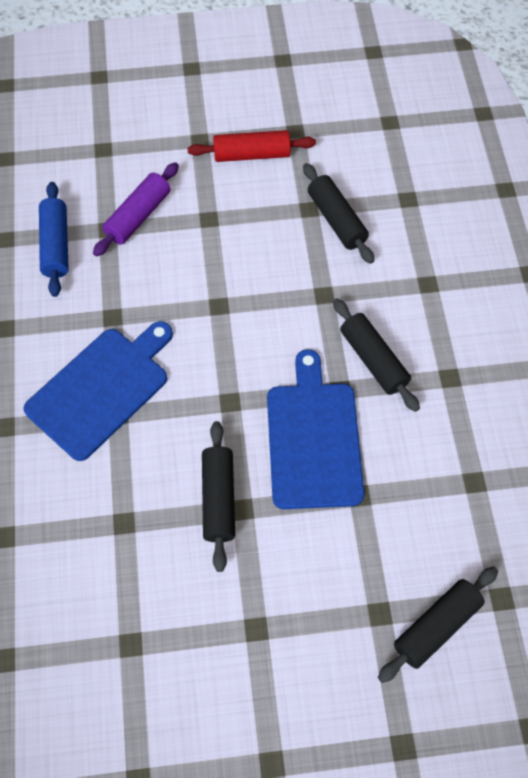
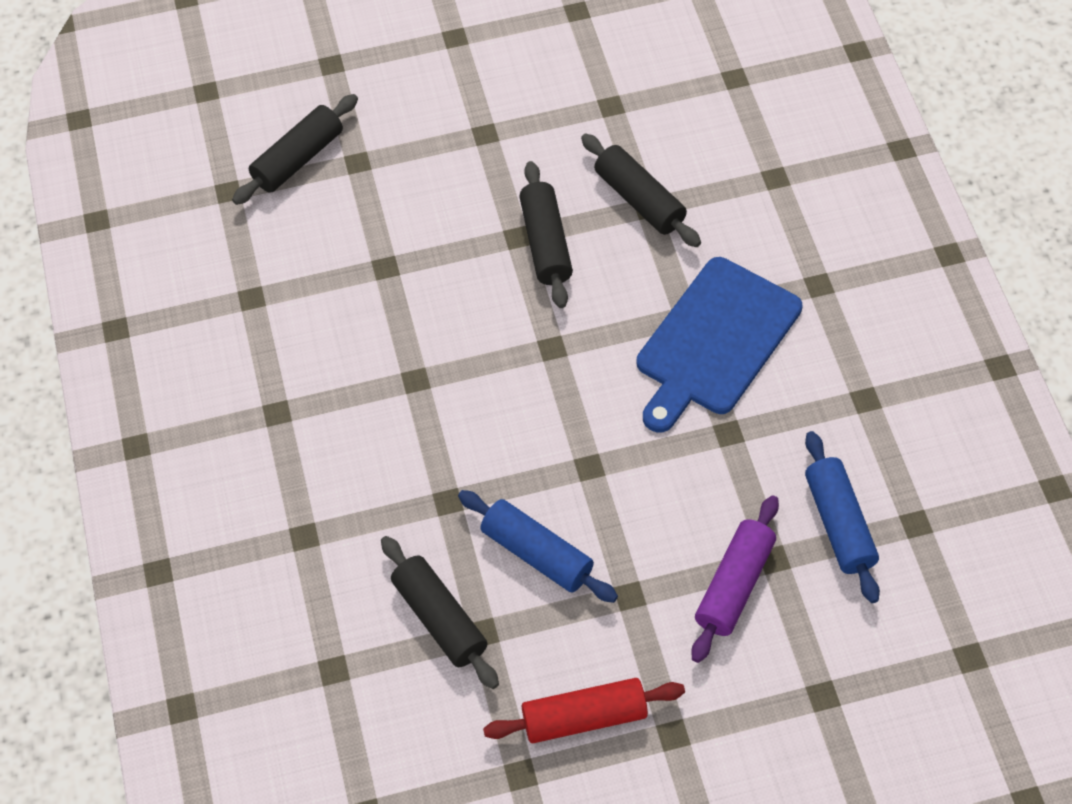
camera: 175 degrees right, 5 degrees down
blue cutting board [267,349,364,509] -> none
black rolling pin [333,298,420,412] -> black rolling pin moved to [581,134,701,247]
none -> blue rolling pin [458,490,618,603]

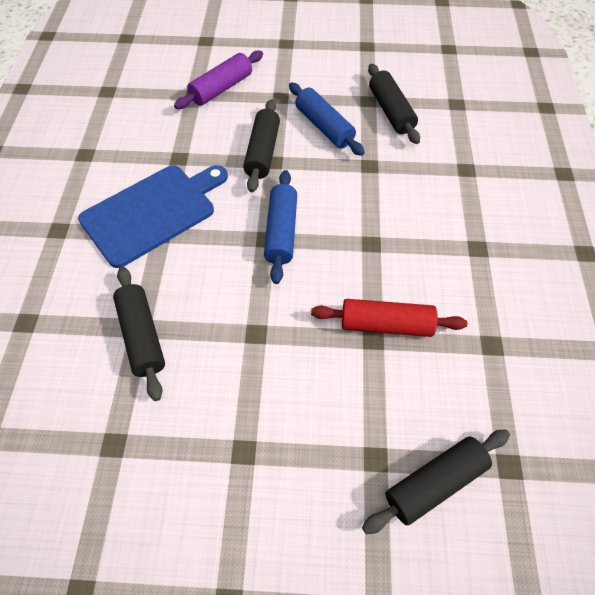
camera: 165 degrees left, 0 degrees up
red rolling pin [483,678,685,743] -> red rolling pin moved to [311,299,468,337]
black rolling pin [519,161,573,308] -> black rolling pin moved to [243,99,280,192]
blue rolling pin [805,431,880,603] -> blue rolling pin moved to [264,170,297,284]

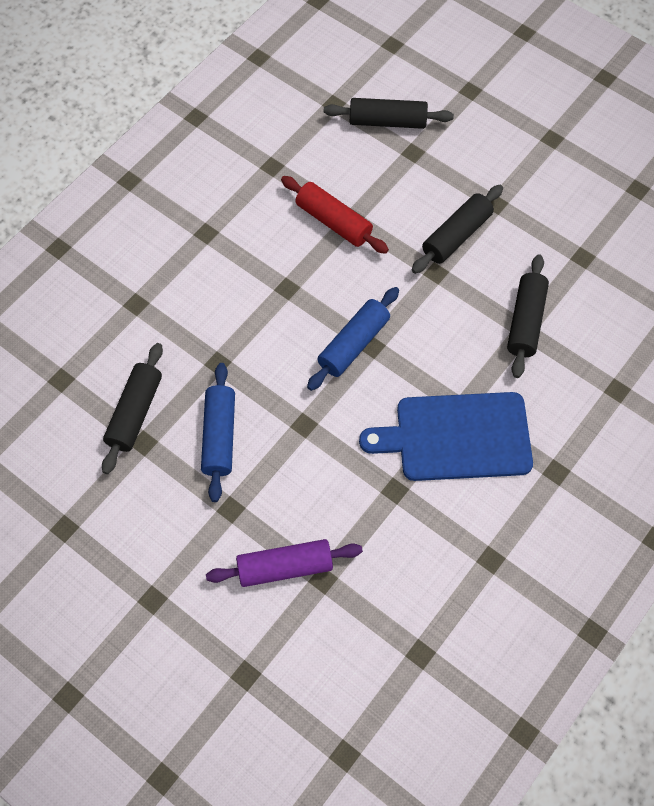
camera: 145 degrees left, 5 degrees up
black rolling pin [243,99,280,192] -> black rolling pin moved to [412,185,503,274]

